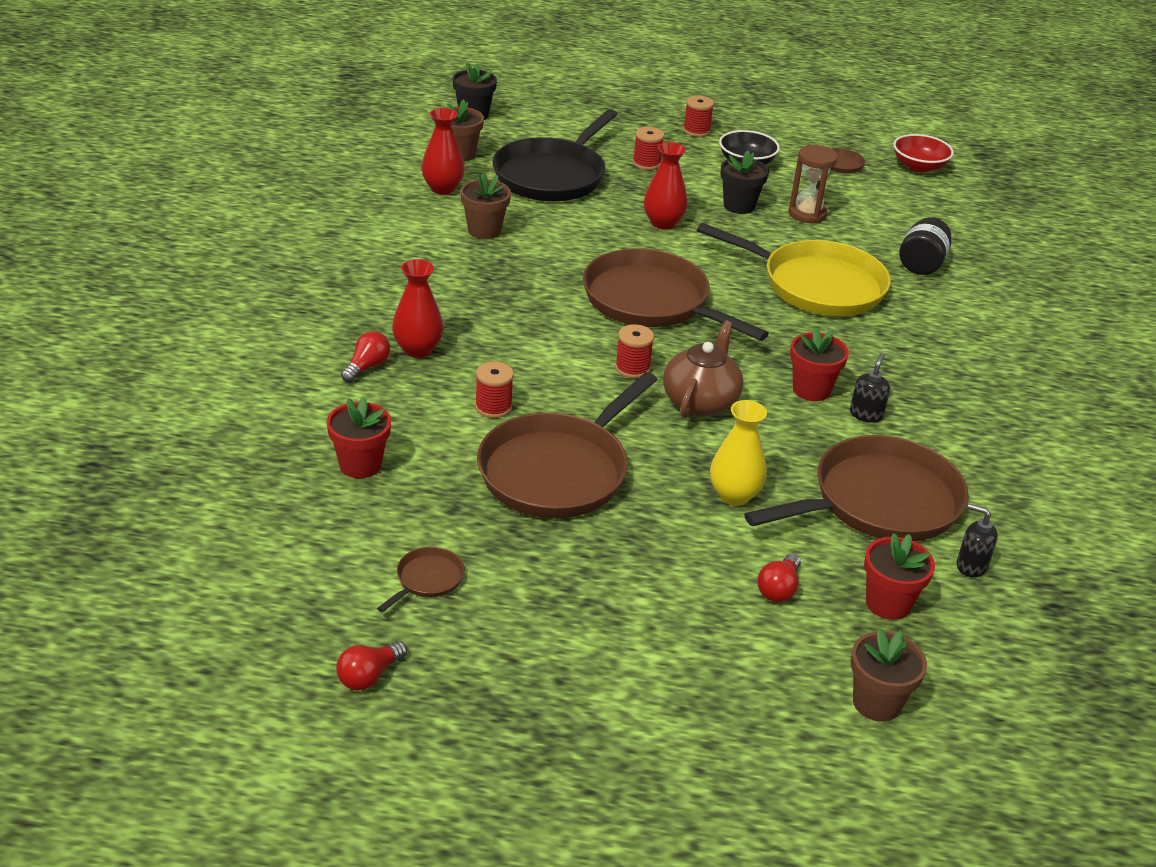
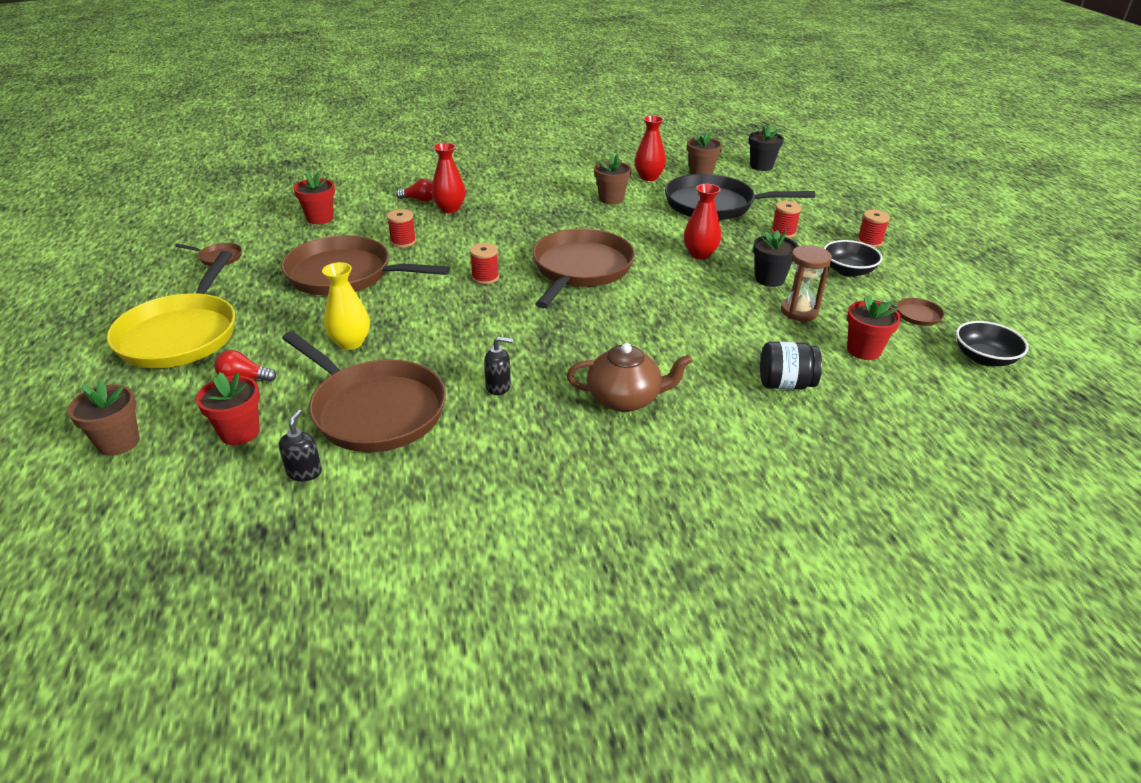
camera: 70 degrees right, 0 degrees up
red light bulb [336,641,407,690] -> none
brown teapot [663,321,743,418] -> brown teapot moved to [567,343,693,412]
yellow pan [697,223,891,316] -> yellow pan moved to [107,251,235,368]
red flower pot [790,328,849,401] -> red flower pot moved to [847,295,901,360]
red bowl [893,134,954,172] -> black bowl [956,321,1029,366]

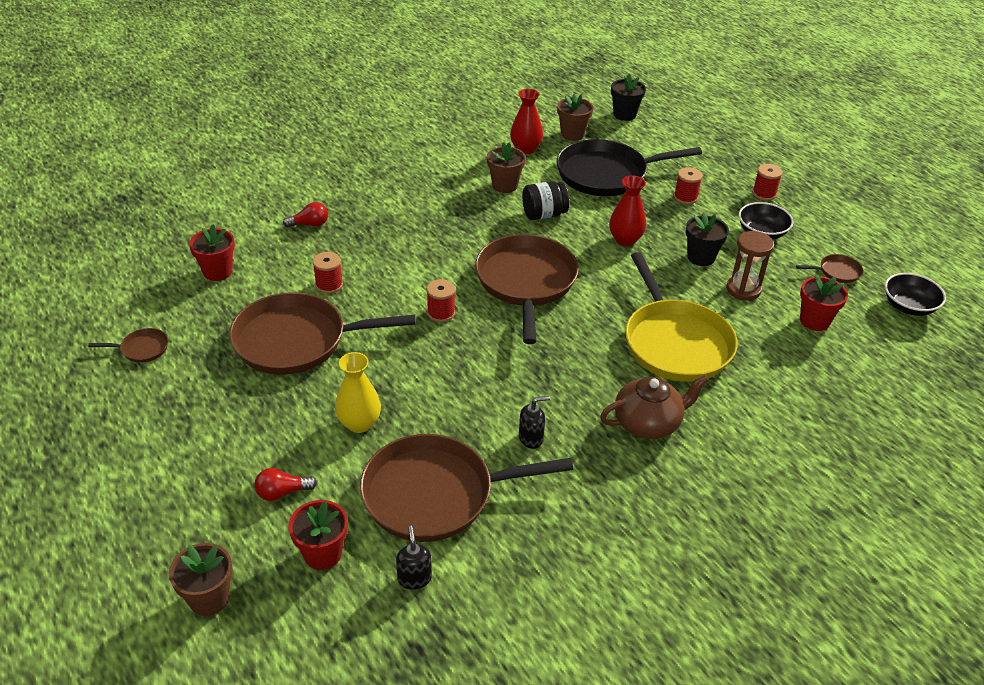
camera: 20 degrees left, 5 degrees up
yellow pan [107,251,235,368] -> yellow pan moved to [625,252,737,382]
brown pan [282,331,446,452] -> brown pan turned 150 degrees clockwise [360,434,574,542]
red vase [431,143,466,213] -> none
black jar [760,342,822,389] -> black jar moved to [522,181,569,220]

